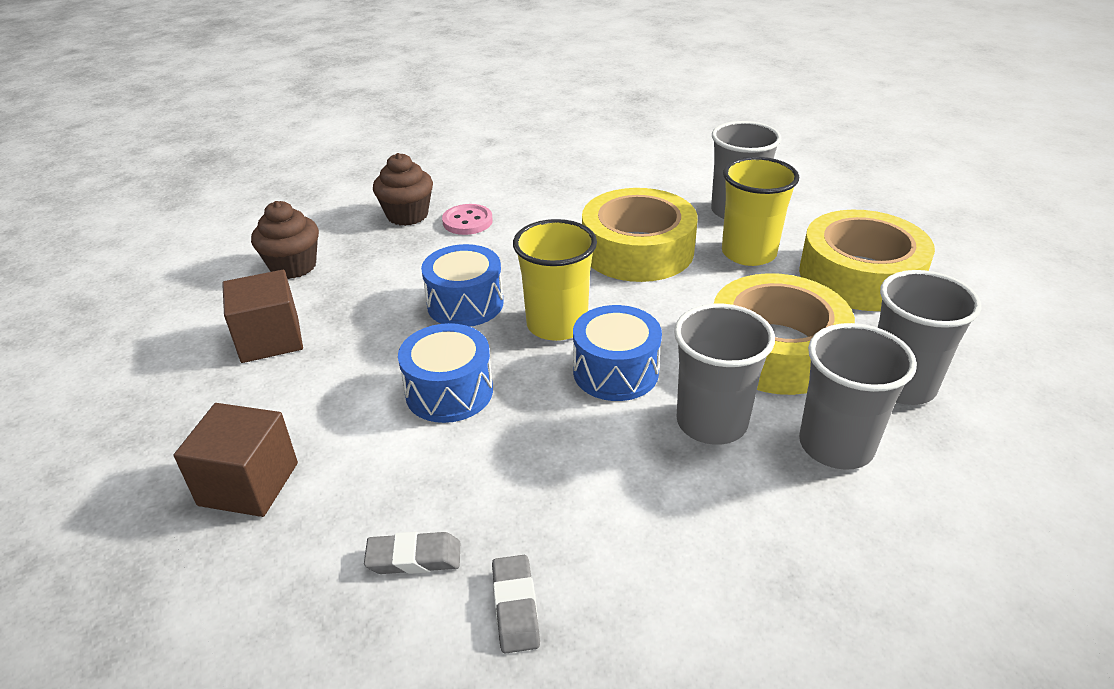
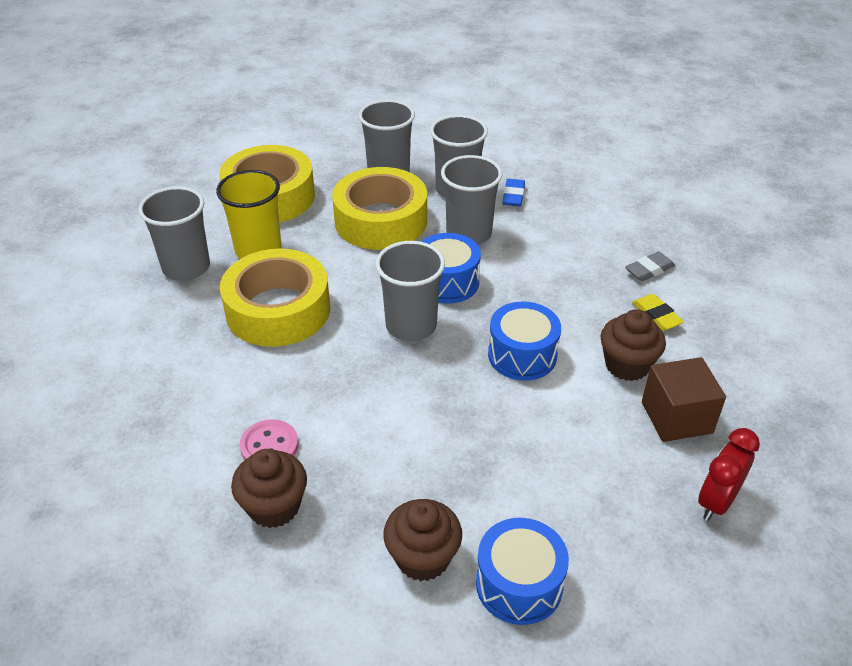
camera: 115 degrees left, 5 degrees up
brown cube [222,270,303,363] -> none
grey eraser [364,532,460,574] -> yellow eraser [632,294,684,331]
blue drum [421,244,504,327] -> blue drum moved to [476,518,569,625]
yellow cup [513,219,597,341] -> grey cup [376,241,445,341]
none -> blue eraser [502,179,525,207]
none -> brown cupcake [601,309,666,381]
none -> red clock [698,428,760,521]

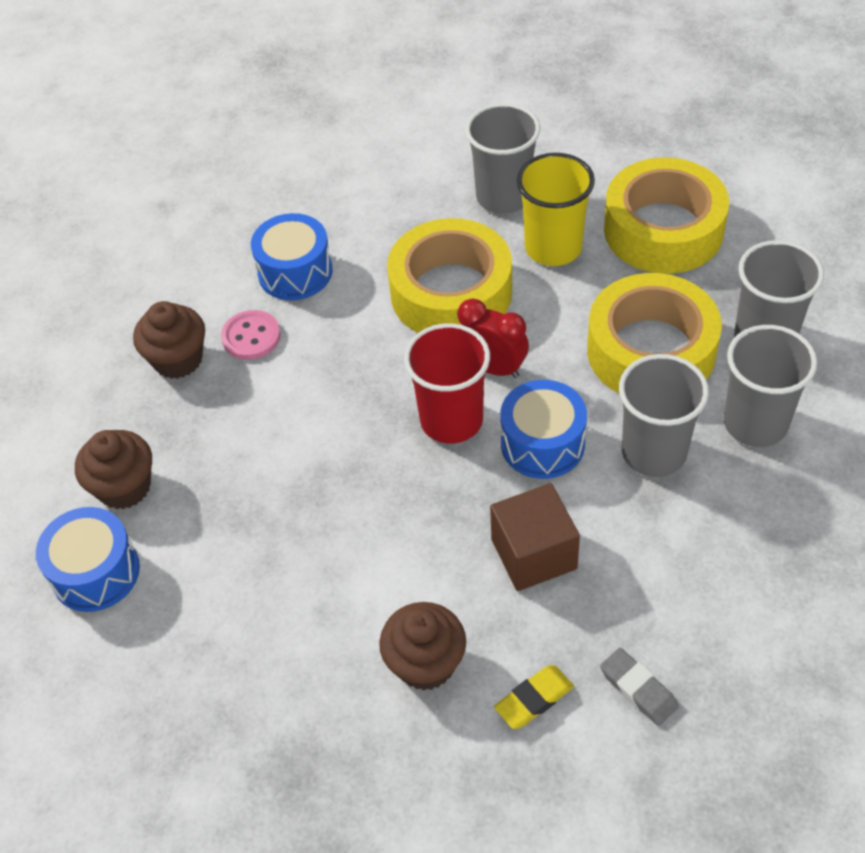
camera: 85 degrees right, 10 degrees up
grey cup [376,241,445,341] -> red cup [404,323,490,444]
blue drum [488,301,561,381] -> blue drum moved to [251,213,333,300]
blue eraser [502,179,525,207] -> none
brown cube [642,357,726,442] -> brown cube moved to [490,483,580,591]
red clock [698,428,760,521] -> red clock moved to [458,299,529,378]

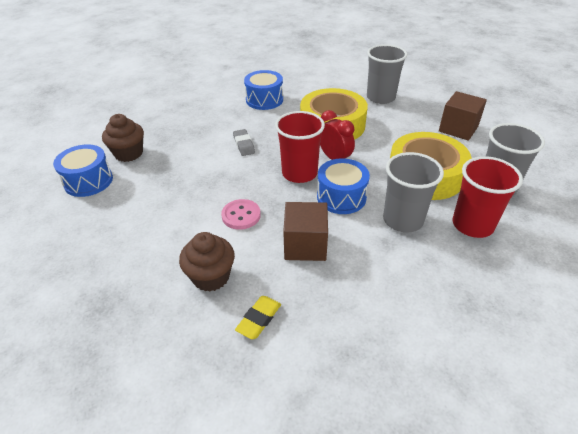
camera: 20 degrees right, 10 degrees down
brown cupcake [133,301,205,379] -> none
pink button [221,310,281,360] -> pink button moved to [221,199,261,230]
yellow eraser [494,665,574,729] -> yellow eraser turned 45 degrees counterclockwise [235,296,281,339]
yellow cup [517,153,595,266] -> none
grey eraser [600,648,679,726] -> grey eraser moved to [233,129,255,156]
yellow tape [604,157,729,274] -> brown cube [439,91,487,141]
grey cup [723,325,817,447] -> red cup [452,156,523,238]

